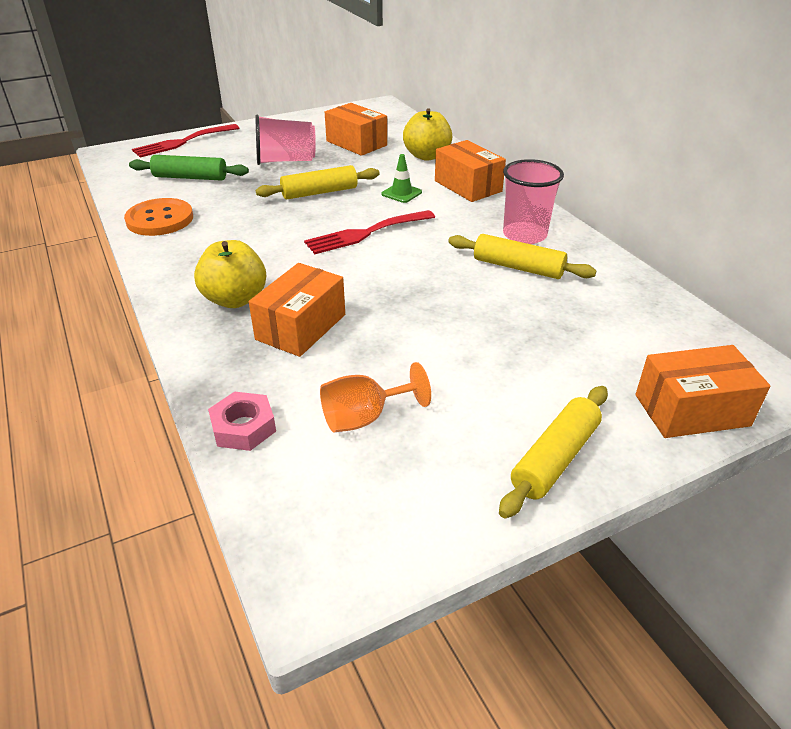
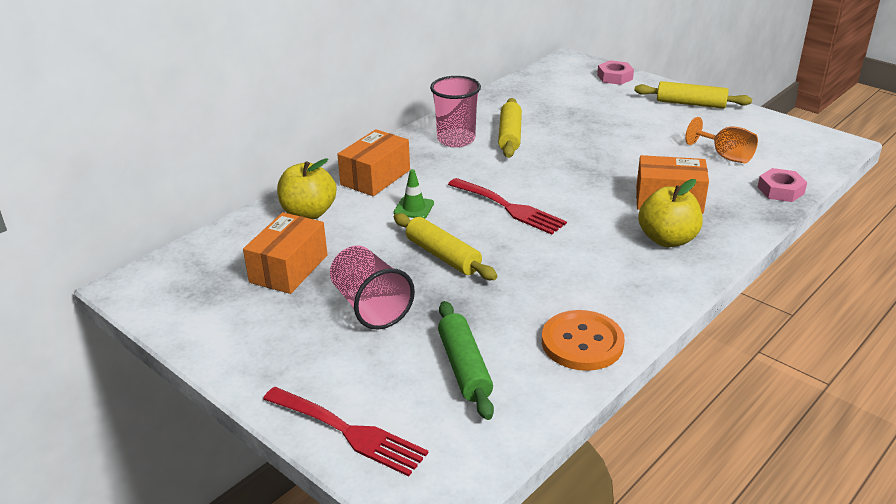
camera: 110 degrees left, 5 degrees down
orange box [635,345,770,438] -> pink nut [597,60,634,85]

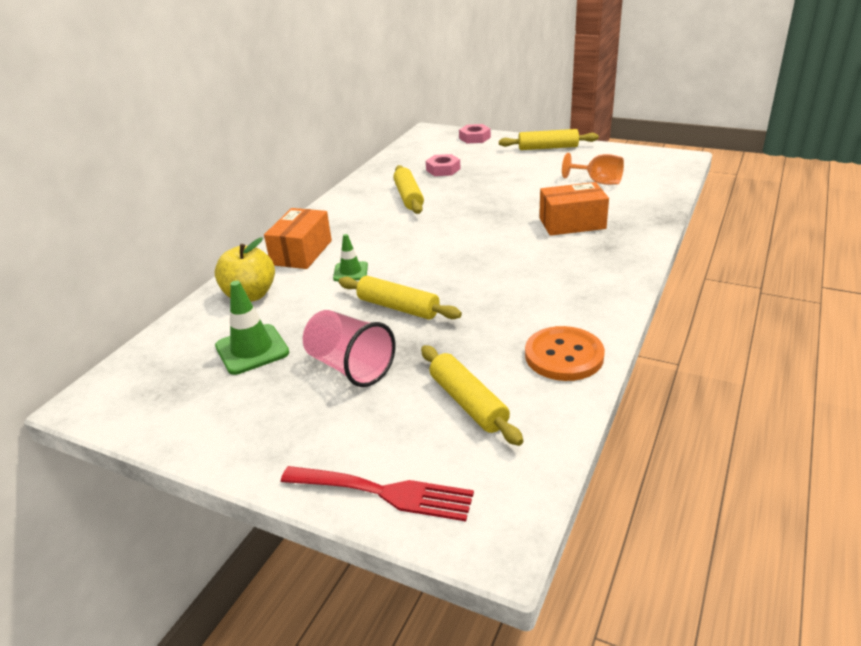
camera: 15 degrees left, 0 degrees up
orange box [243,212,327,294] -> green traffic cone [215,281,290,375]
pink cup [430,76,481,147] -> none
green rolling pin [438,301,494,420] -> yellow rolling pin [421,345,523,446]
red fork [448,178,567,235] -> none
yellow apple [638,179,703,247] -> none
pink nut [758,168,807,202] -> pink nut moved to [426,154,461,176]

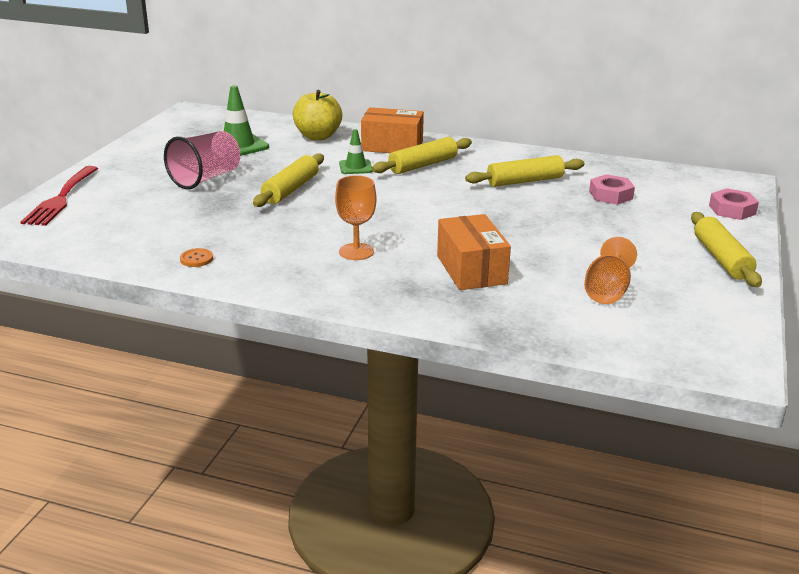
camera: 80 degrees right, 5 degrees down
yellow rolling pin [421,345,523,446] -> yellow rolling pin moved to [372,137,472,174]
orange button [525,326,605,381] -> orange button [180,248,213,267], size x0.44
none -> orange goblet [335,175,376,260]

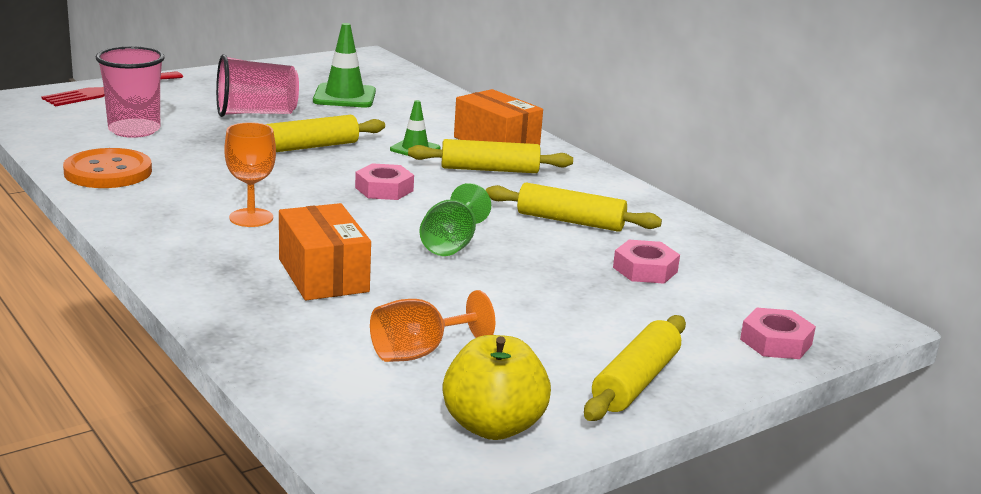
camera: 35 degrees right, 5 degrees down
orange button [180,248,213,267] -> orange button [63,148,152,188], size x2.26
yellow apple [293,90,342,140] -> yellow apple moved to [443,335,551,440]
orange box [437,214,511,290] -> orange box turned 45 degrees counterclockwise [279,203,371,300]
none -> pink cup [96,46,165,138]
none -> pink nut [355,163,414,200]
none -> green goblet [419,183,491,256]

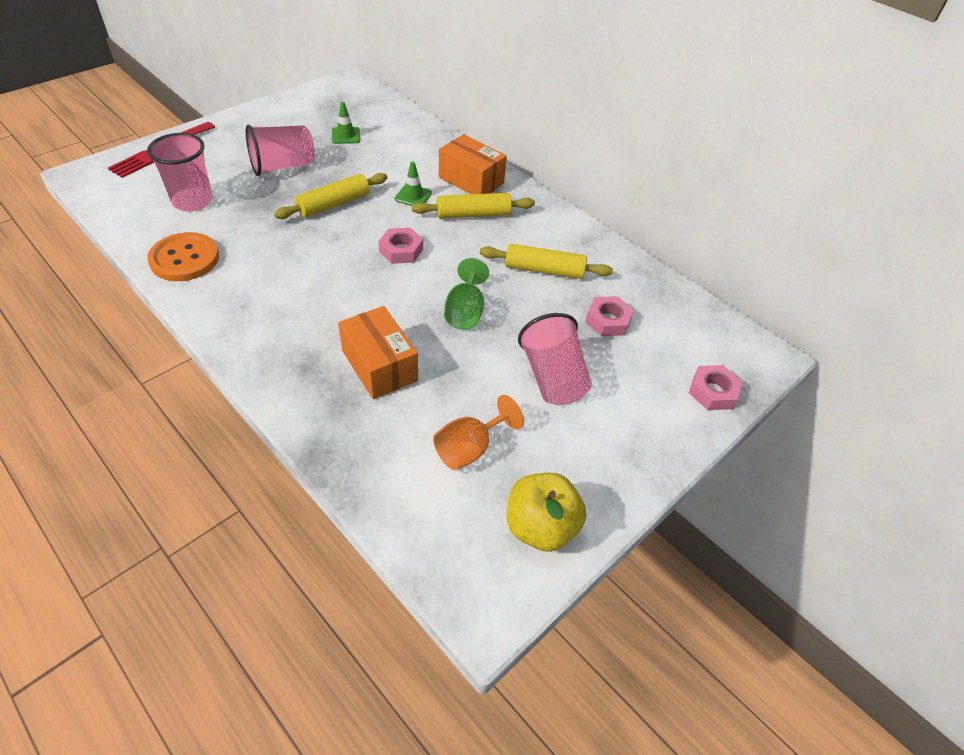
camera: 10 degrees left, 25 degrees up
orange goblet [225,122,276,227] -> none
green traffic cone [313,23,376,107] -> green traffic cone [332,102,360,144], size x0.62
yellow rolling pin [584,315,686,421] -> none
none -> pink cup [518,313,592,405]

